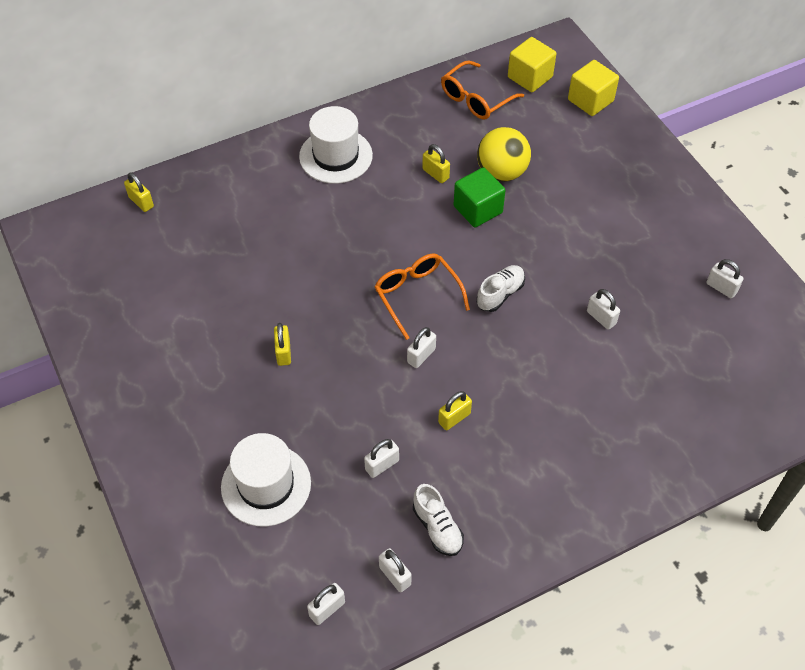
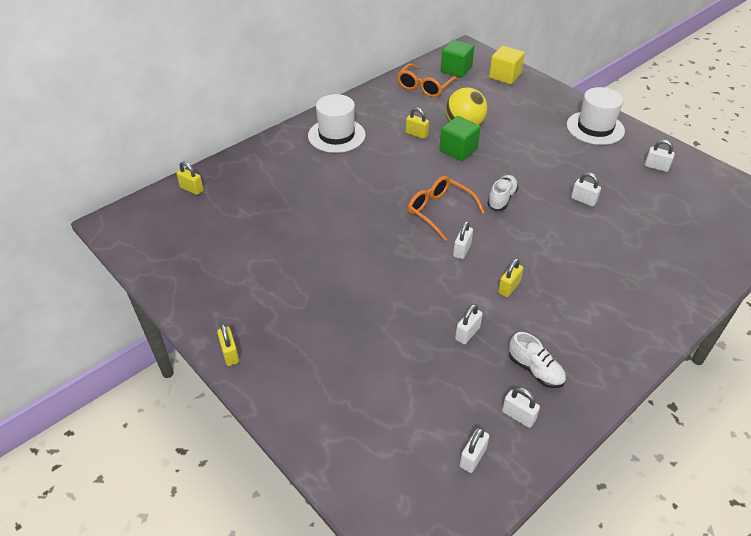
camera: 15 degrees left, 10 degrees down
white hat [221,433,311,527] -> white hat moved to [567,87,625,145]
yellow padlock [274,323,291,366] -> yellow padlock moved to [217,323,239,366]
yellow cube [508,37,557,92] -> green cube [441,40,474,78]

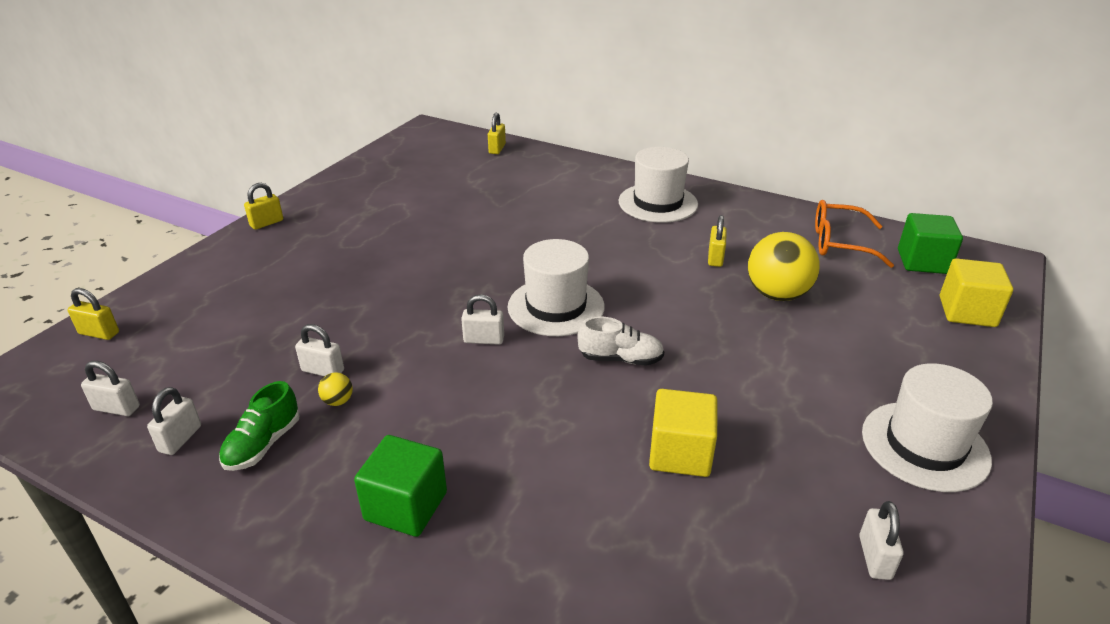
camera: 70 degrees right, 10 degrees down
orange glasses [408,176,485,242] -> white hat [508,239,605,336]
green cube [440,116,481,161] -> green cube moved to [354,435,447,537]
yellow padlock [498,258,524,297] -> yellow padlock moved to [67,288,119,340]
white shoe [509,332,566,388] -> green shoe [219,381,299,471]
white padlock [571,172,601,207] -> yellow cube [649,389,717,477]
none -> yellow ball [318,372,353,406]

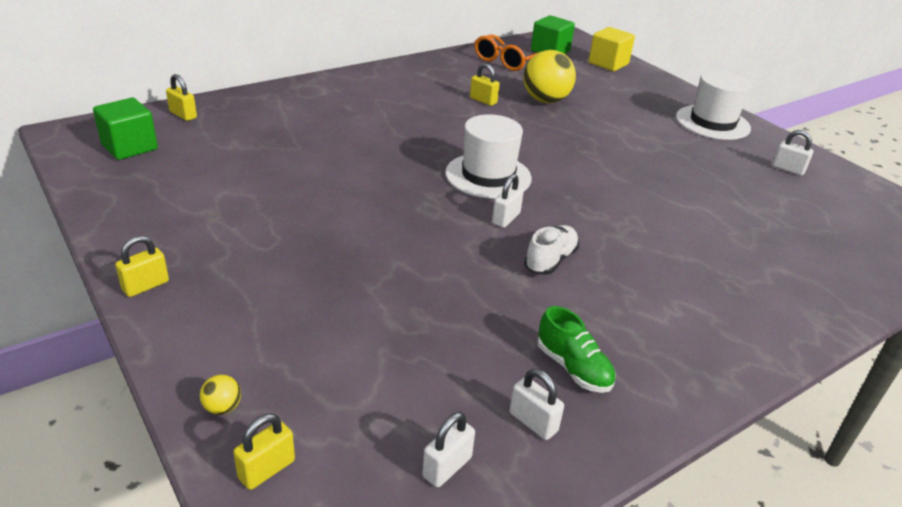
camera: 65 degrees left, 0 degrees up
yellow padlock [244,183,283,230] -> yellow padlock turned 60 degrees clockwise [115,235,169,297]
white padlock [295,324,344,376] -> none
yellow ball [318,372,353,406] -> yellow ball moved to [200,375,241,415]
green cube [354,435,447,537] -> green cube moved to [93,98,158,160]
white shoe [578,317,664,366] -> white shoe moved to [524,225,579,275]
white hat [618,147,698,223] -> none
yellow cube [649,389,717,477] -> none

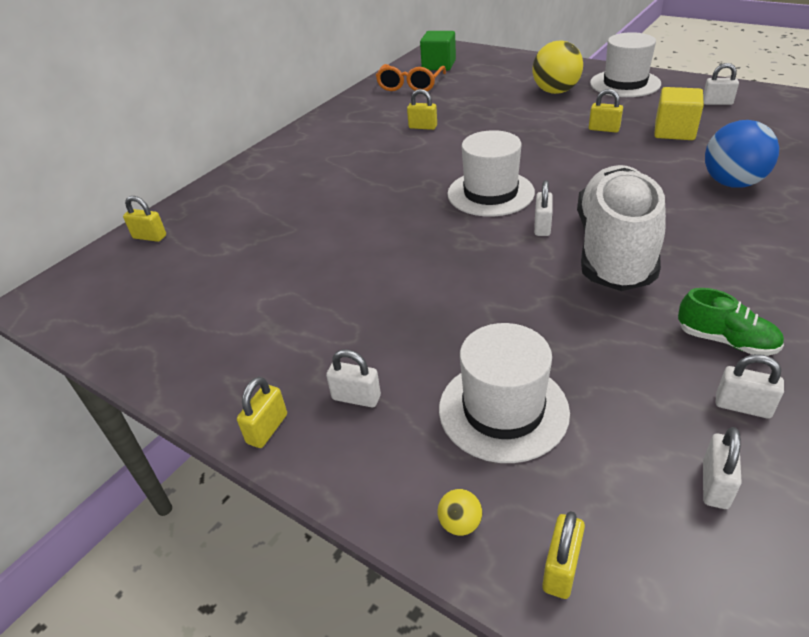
camera: 15 degrees left, 5 degrees up
green cube [93,98,158,160] -> none
yellow ball [524,50,576,103] -> yellow ball moved to [533,40,583,94]
white shoe [524,225,579,275] -> white shoe [577,165,666,291], size x2.25
yellow cube [589,27,635,71] -> yellow cube moved to [654,87,704,140]
none -> white padlock [326,349,381,407]
none -> white hat [439,323,570,463]
none -> yellow padlock [589,89,623,133]
none -> blue ball [705,120,779,188]

